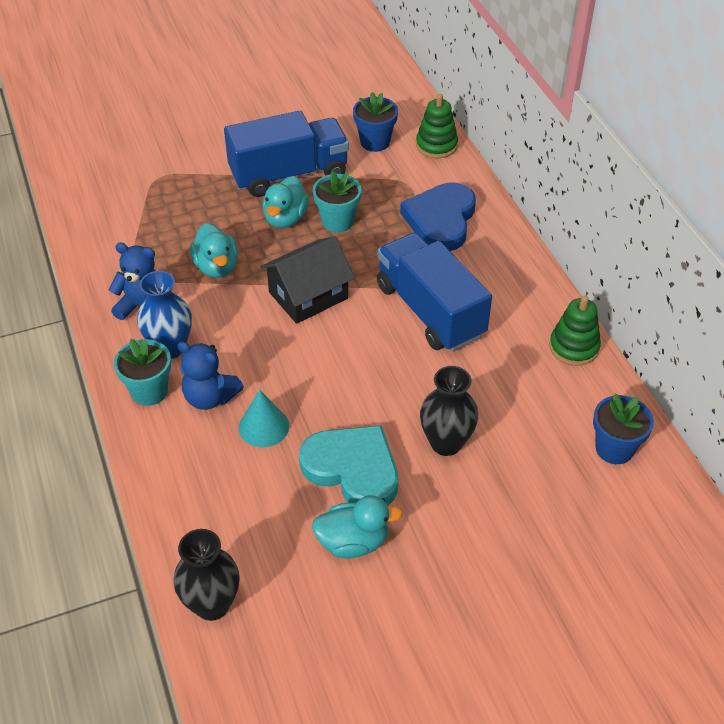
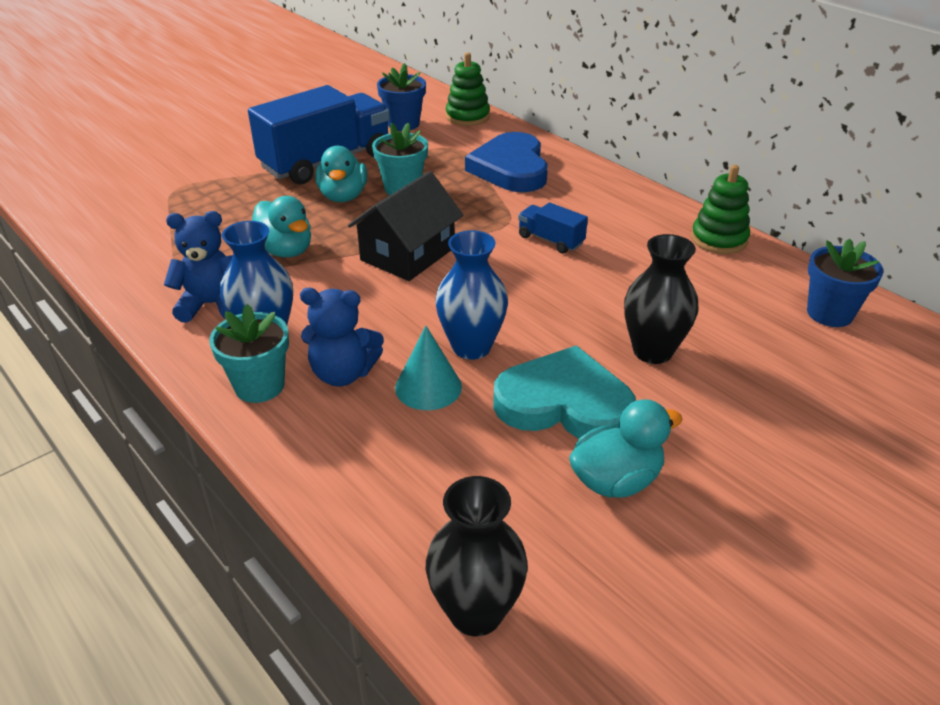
camera: 20 degrees left, 10 degrees down
blue truck [377,233,492,352] -> blue truck [518,202,588,254], size x0.44
none -> blue vase [435,230,508,360]

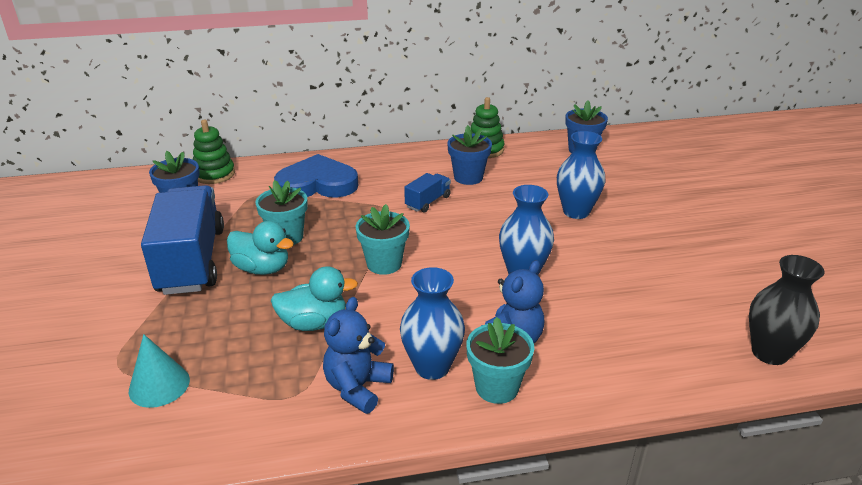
camera: 60 degrees left, 5 degrees down
black house [348,171,463,281] -> turquoise flower pot [356,204,410,275]
turquoise cone [395,326,462,410] -> turquoise cone moved to [129,334,190,408]
blue heart [465,132,548,192] -> blue heart turned 150 degrees clockwise [274,154,359,198]
turquoise heart [493,345,636,439] -> none
blue truck [518,202,588,254] -> blue truck turned 150 degrees clockwise [404,173,451,213]
turquoise duck [569,399,682,498] -> none
black vase [624,234,698,364] -> blue vase [557,131,605,219]
none -> blue flower pot [447,125,492,185]

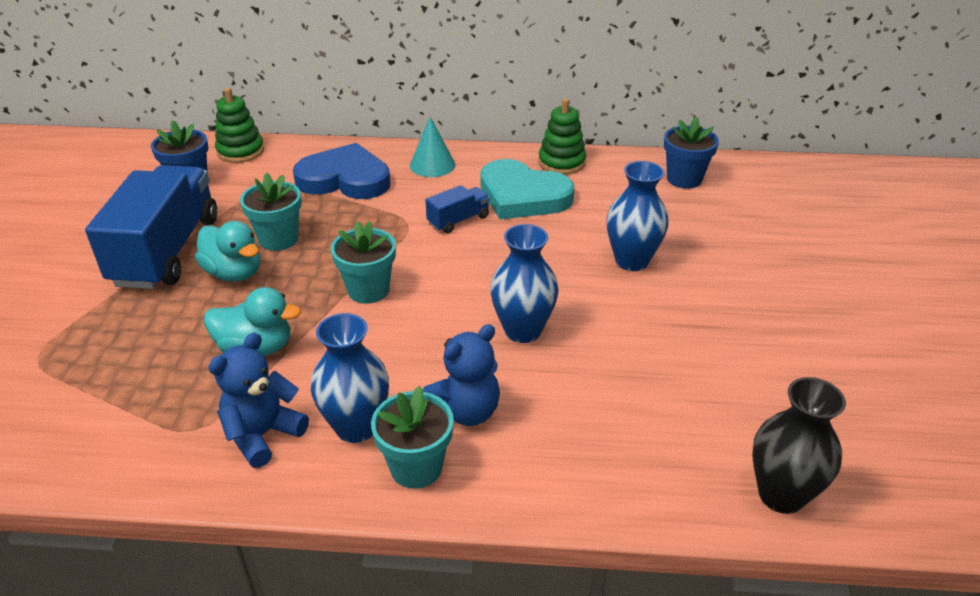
camera: 15 degrees right, 5 degrees up
turquoise cone [129,334,190,408] -> turquoise cone moved to [410,117,455,177]
blue flower pot [447,125,492,185] -> turquoise heart [480,159,575,219]

